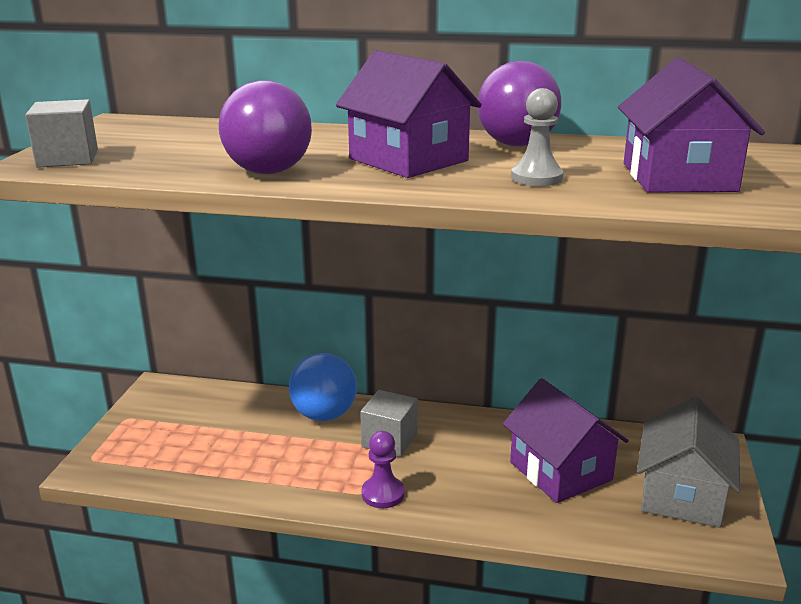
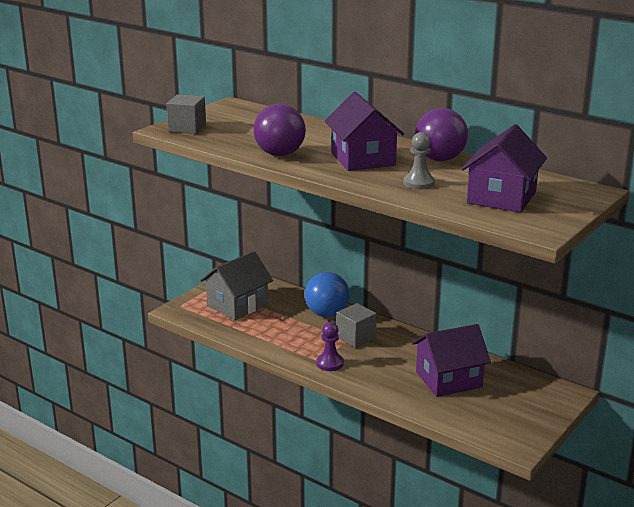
camera: 25 degrees right, 0 degrees up
purple house [503,378,629,503] -> purple house turned 75 degrees clockwise [412,324,491,397]
grey house [637,397,740,528] -> grey house moved to [200,251,273,320]

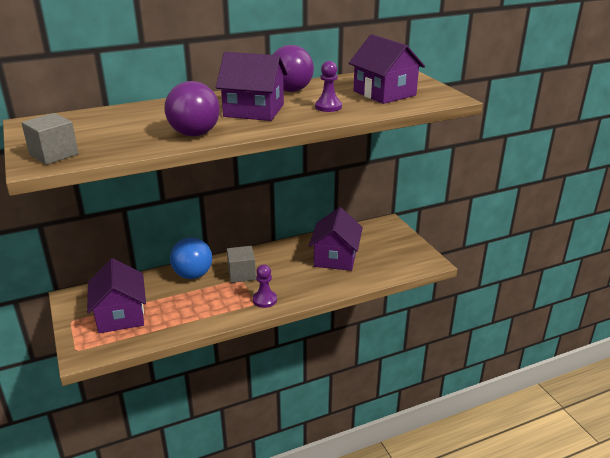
camera: 60 degrees left, 5 degrees up
grey house [200,251,273,320] -> purple house [87,258,146,333]
grey pawn [404,132,435,189] -> purple pawn [315,61,342,112]

